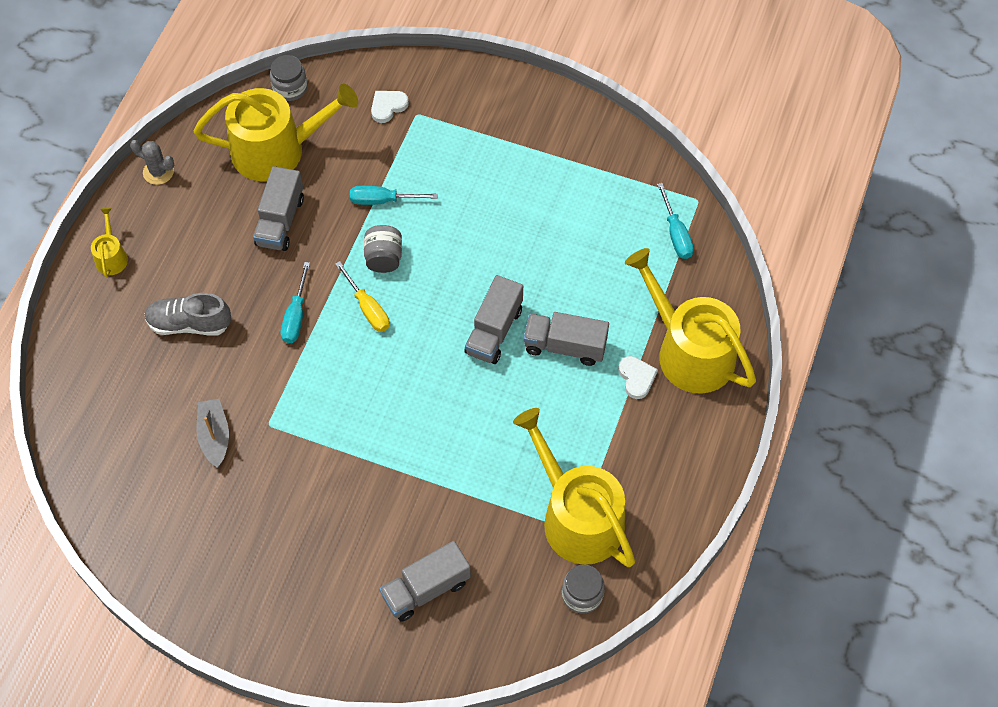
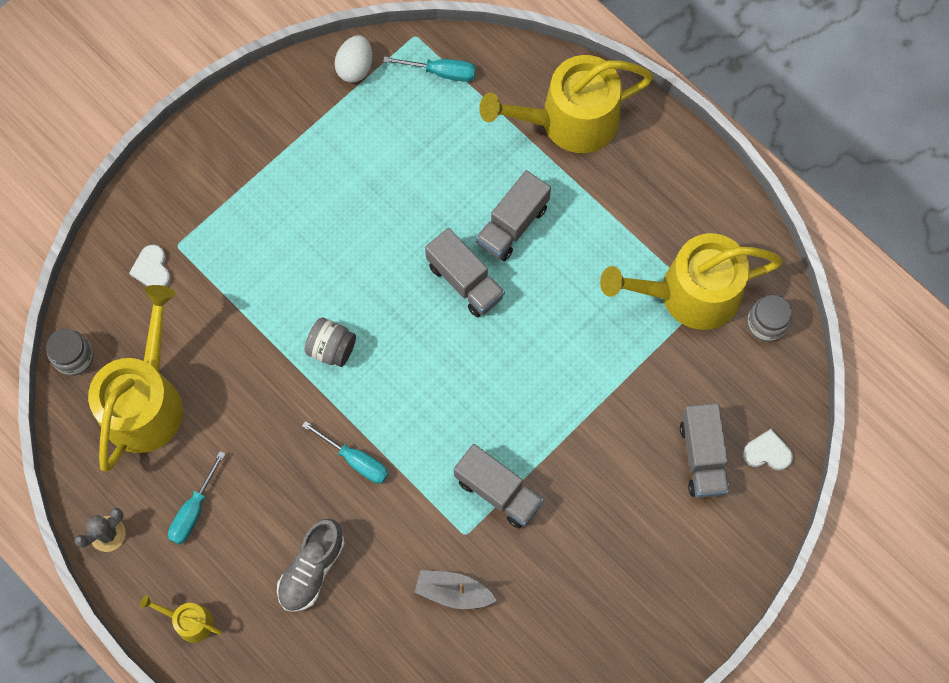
camera: 65 degrees left, 10 degrees up
grey truck [253,166,304,251] -> grey truck moved to [454,444,544,528]
yellow screwdriver [335,261,390,332] -> none
turquoise screwdriver [350,186,438,205] -> turquoise screwdriver moved to [168,451,225,545]
white heart [618,356,658,399] -> white heart moved to [743,429,793,471]
none -> white egg [334,35,373,82]

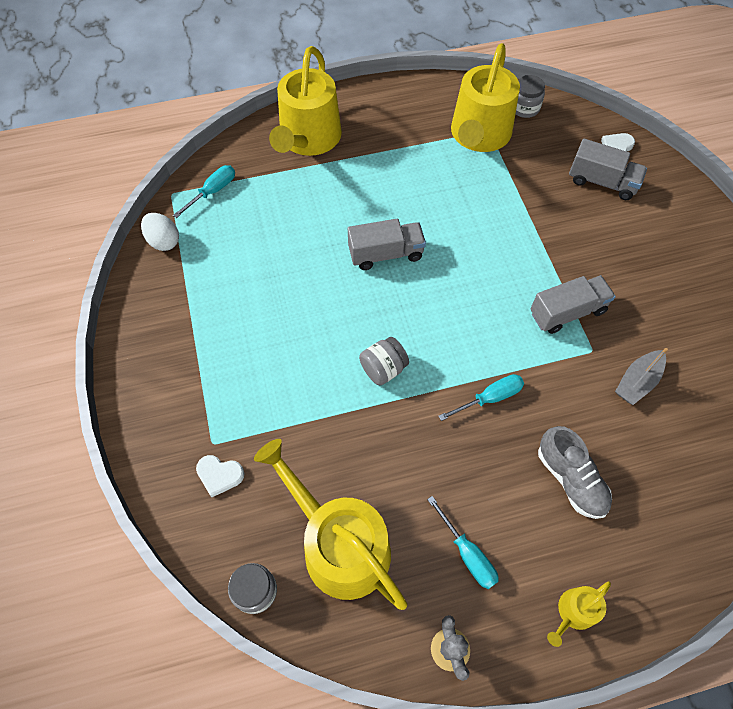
camera: 60 degrees left, 10 degrees down
grey truck [476,170,551,261] -> none

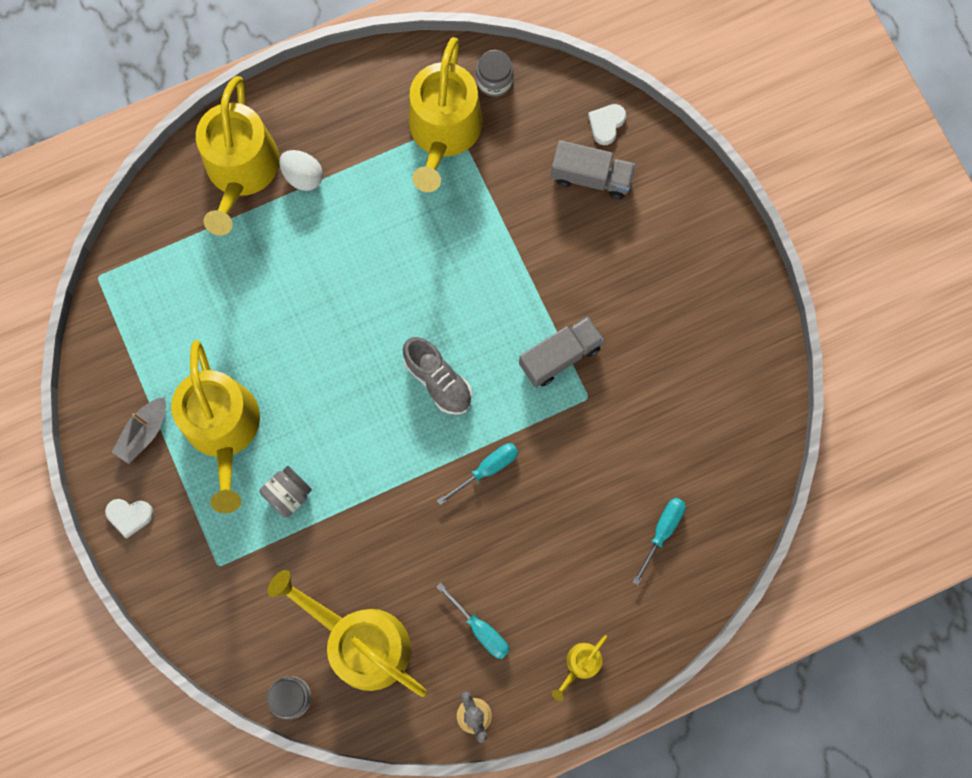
camera: 10 degrees left, 15 degrees up
white egg [141,213,179,251] -> white egg moved to [279,150,323,191]
turquoise screwdriver [173,165,235,218] -> turquoise screwdriver moved to [632,498,686,585]
white heart [196,455,245,497] -> white heart moved to [105,499,154,538]
grey truck [348,219,426,270] -> none
grey jar [359,337,409,385] -> grey jar moved to [260,466,312,518]
grey shoe [538,426,612,519] -> grey shoe moved to [403,337,472,415]
grey boat [615,348,668,405] -> grey boat moved to [112,397,166,464]
none -> yellow watering can [171,340,260,513]

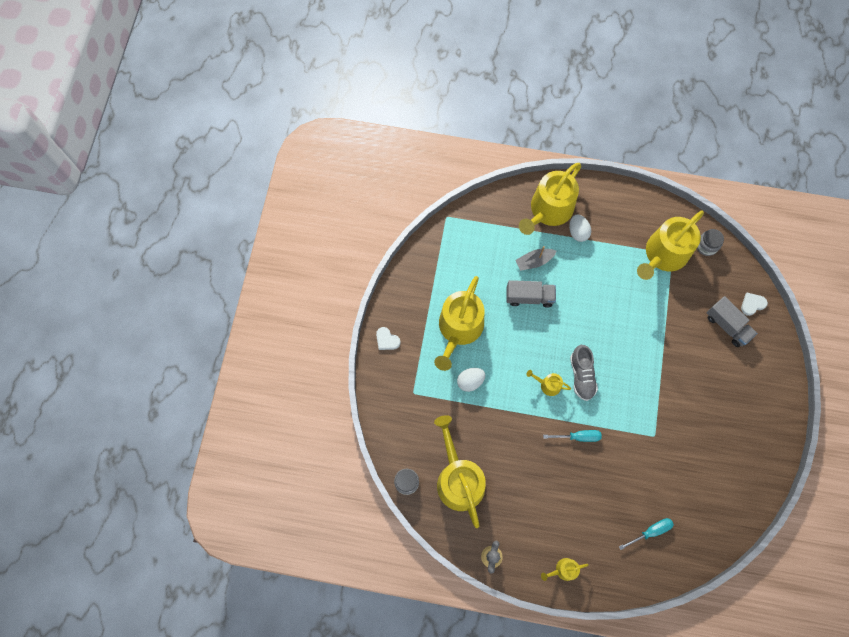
camera: 35 degrees right, 5 degrees down
grey boat [112,397,166,464] -> grey boat moved to [515,246,557,271]
grey jar [260,466,312,518] -> white egg [457,368,485,392]
turquoise screwdriver [436,583,509,659] -> none
grey truck [519,317,604,387] -> grey truck moved to [506,280,556,308]
none -> yellow watering can [526,370,571,396]

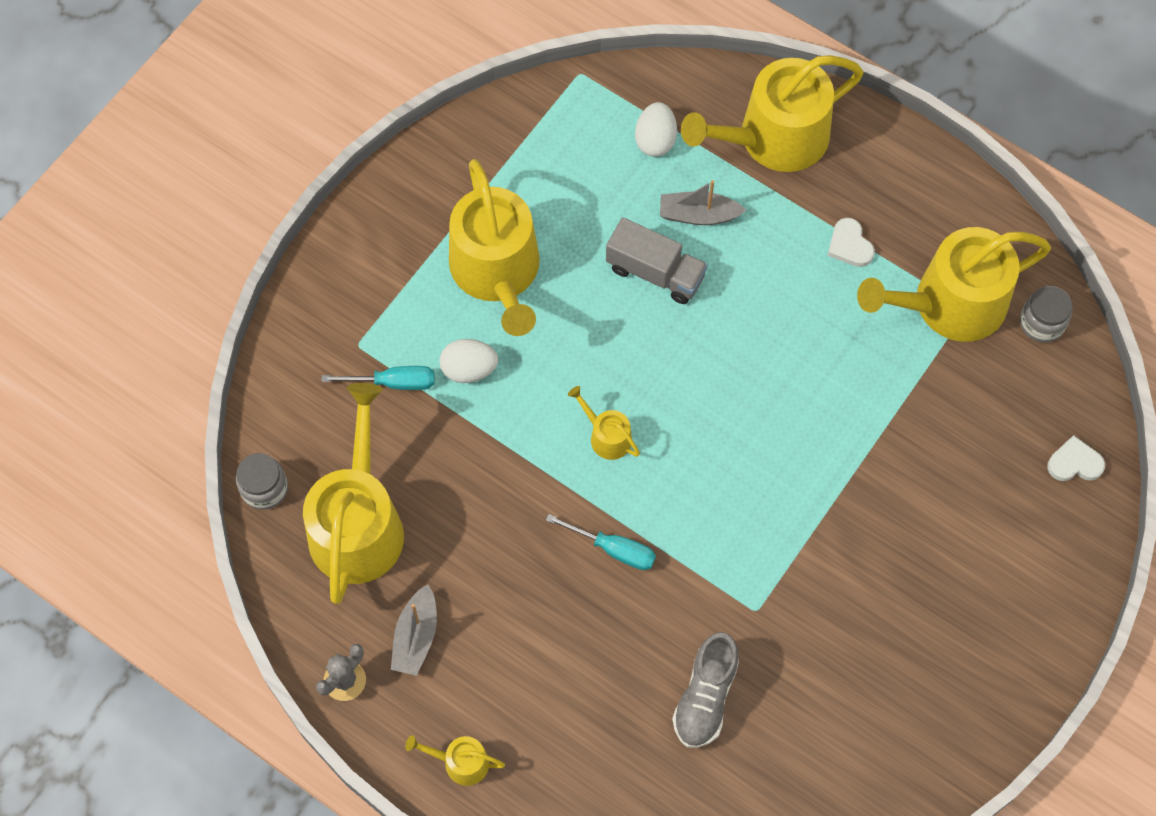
camera: 25 degrees right, 5 degrees down
white heart [376,327,400,350] -> white heart moved to [827,218,875,267]
yellow watering can [434,276,484,371] -> yellow watering can turned 60 degrees counterclockwise [449,159,540,336]
white egg [569,215,591,242] -> white egg moved to [635,102,677,157]
grey shoe [570,345,598,401] -> grey shoe moved to [672,632,739,748]
turquoise screwdriver [619,518,674,550] -> turquoise screwdriver moved to [321,366,435,390]
grey truck [706,296,758,347] -> none
none -> grey boat [391,584,437,676]

